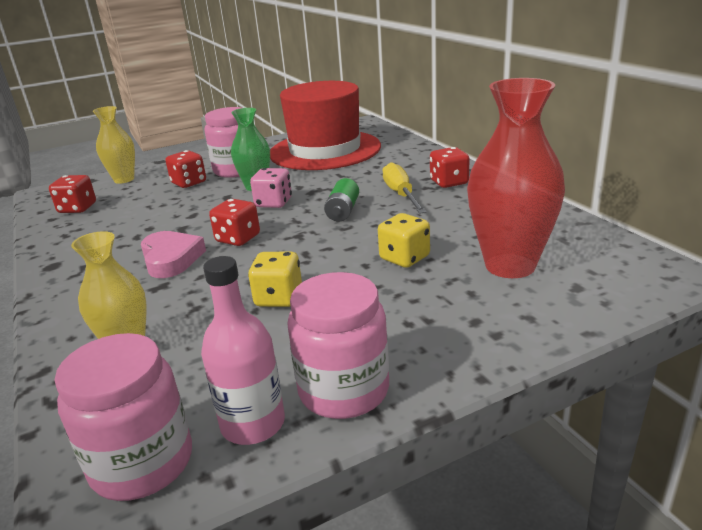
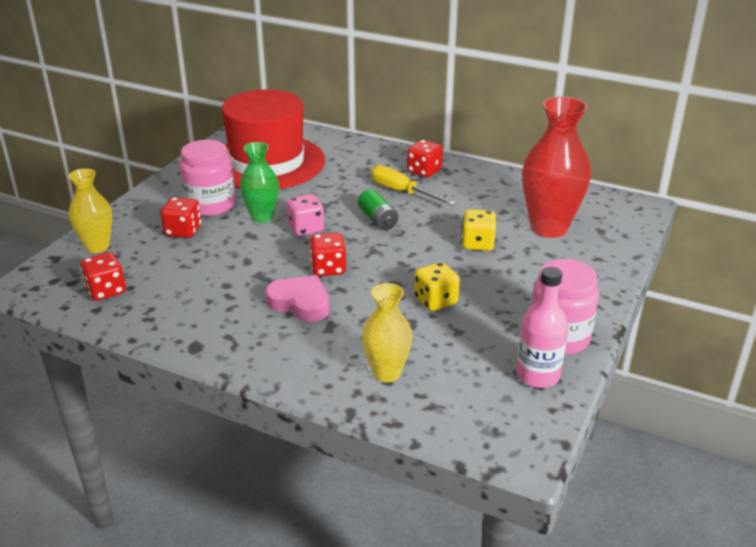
camera: 40 degrees left, 5 degrees up
pink jar [55,333,192,501] -> none

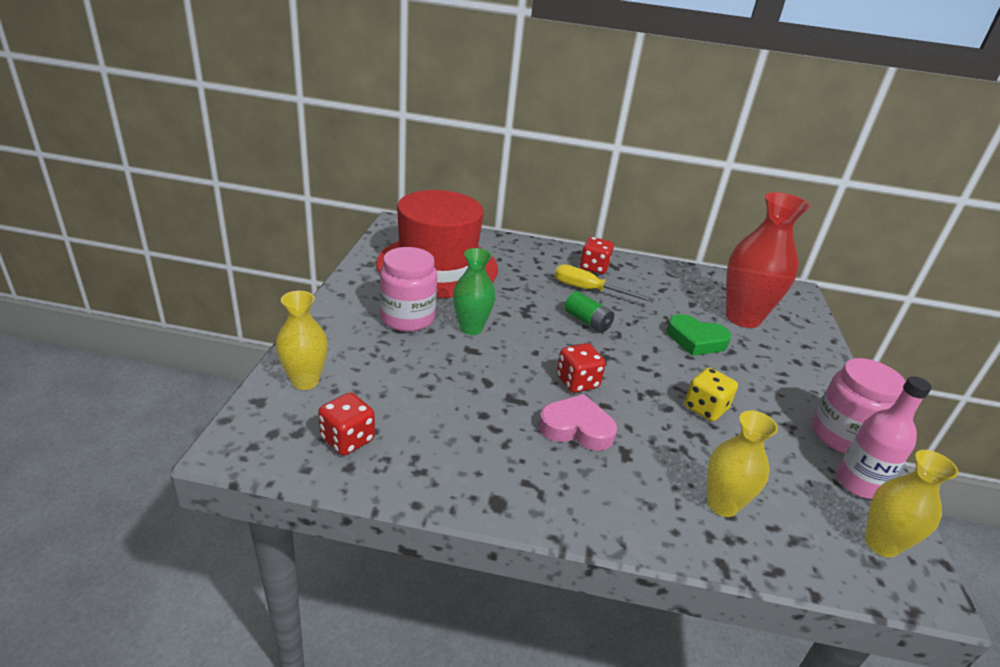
camera: 20 degrees left, 0 degrees up
red dice [161,197,201,238] -> none
pink dice [286,194,324,236] -> none
yellow dice [461,209,497,251] -> green heart [667,314,731,356]
none -> yellow vase [865,450,959,558]

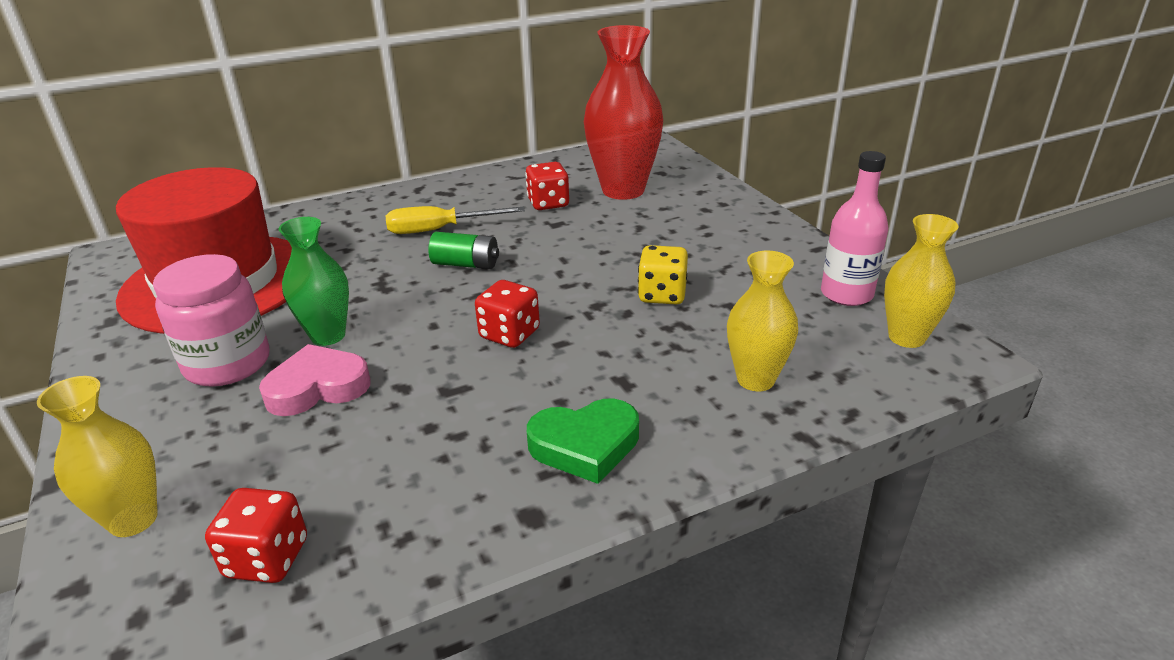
camera: 30 degrees left, 0 degrees up
pink heart [539,394,617,451] -> pink heart moved to [259,344,371,416]
red dice [580,237,614,274] -> red dice moved to [525,162,569,210]
green heart [667,314,731,356] -> green heart moved to [527,399,639,484]
pink jar [812,358,906,454] -> none

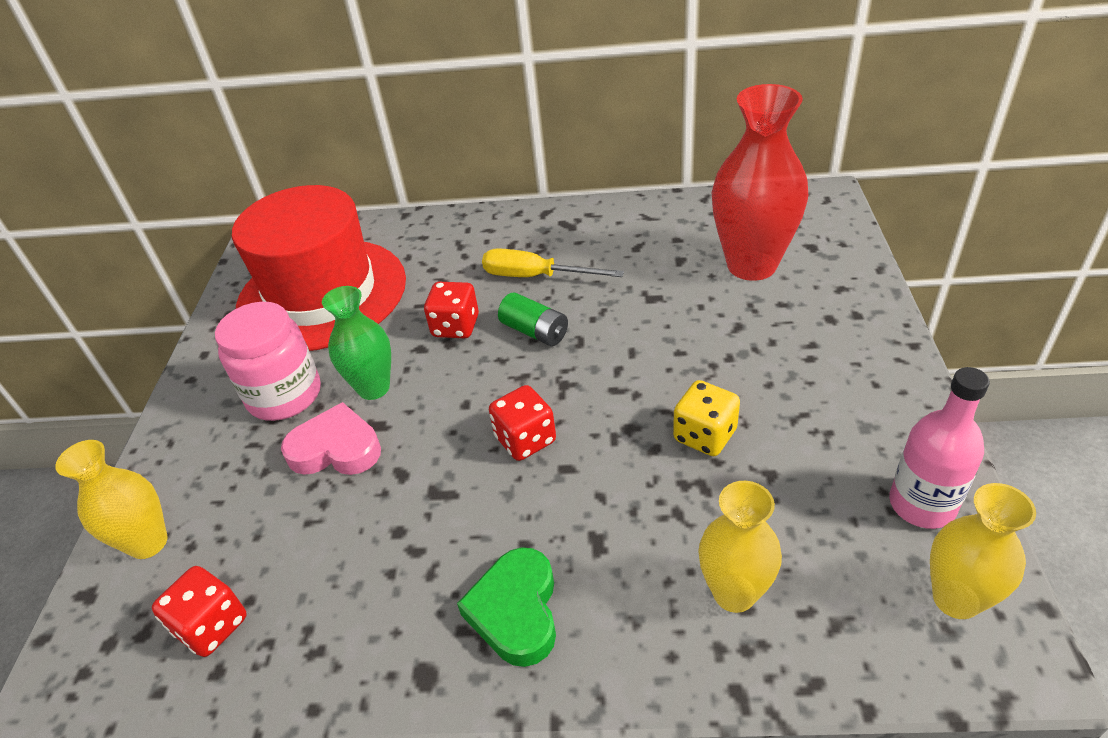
camera: 30 degrees right, 10 degrees up
red dice [525,162,569,210] -> red dice moved to [424,282,479,338]
green heart [527,399,639,484] -> green heart turned 75 degrees clockwise [457,547,556,667]

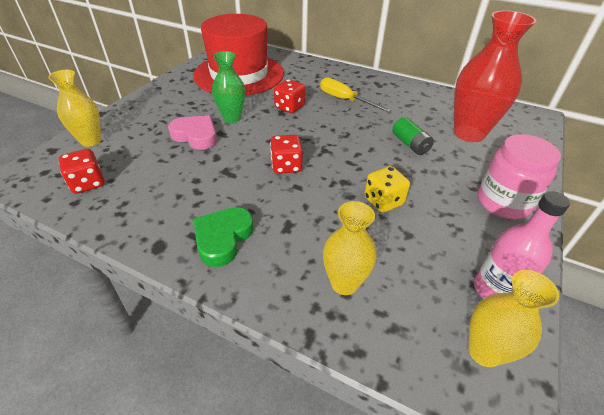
camera: 20 degrees right, 0 degrees up
pink jar [215,302,321,421] -> pink jar moved to [477,134,561,219]
green battery [498,292,568,346] -> green battery moved to [392,117,434,155]

